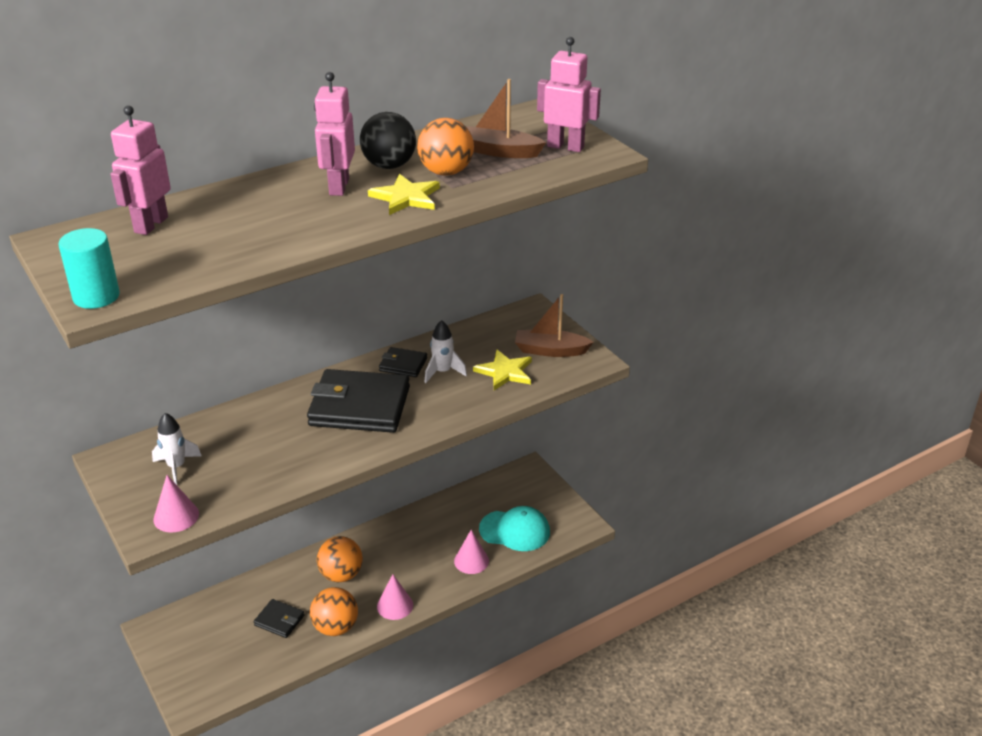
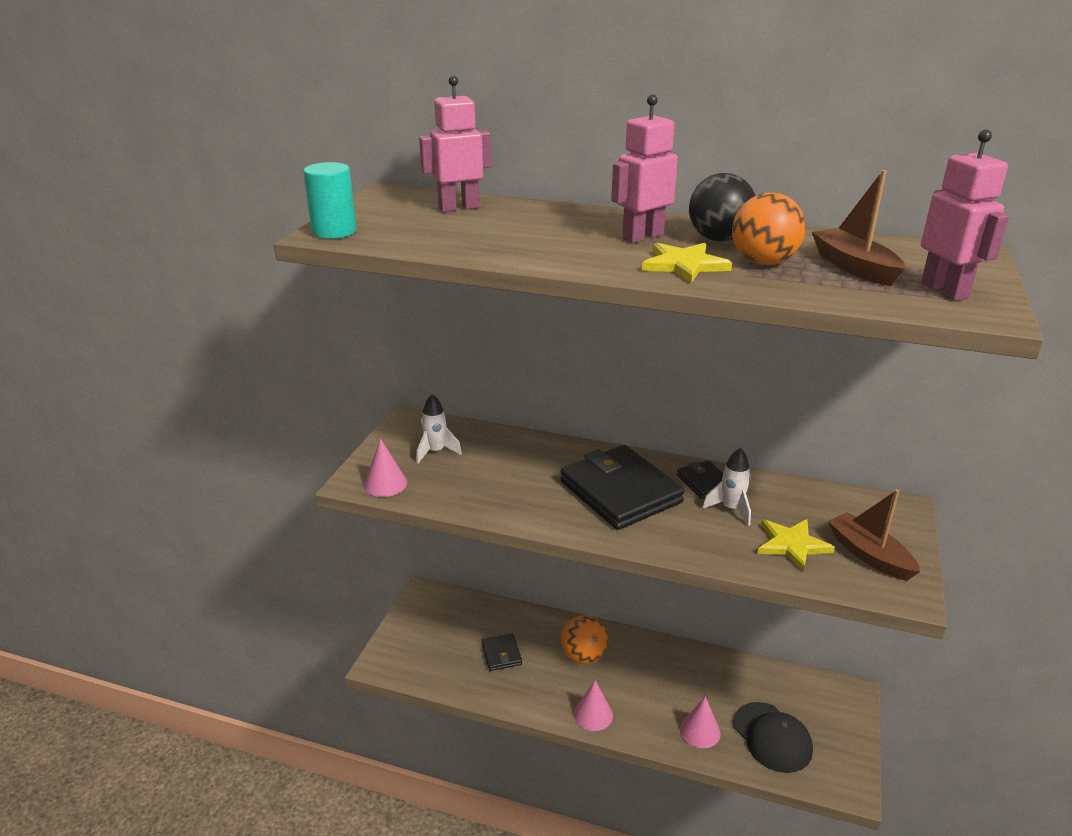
camera: 50 degrees right, 5 degrees down
orange ball [310,587,358,636] -> none
turquoise cap [479,506,550,551] -> black cap [733,702,813,773]

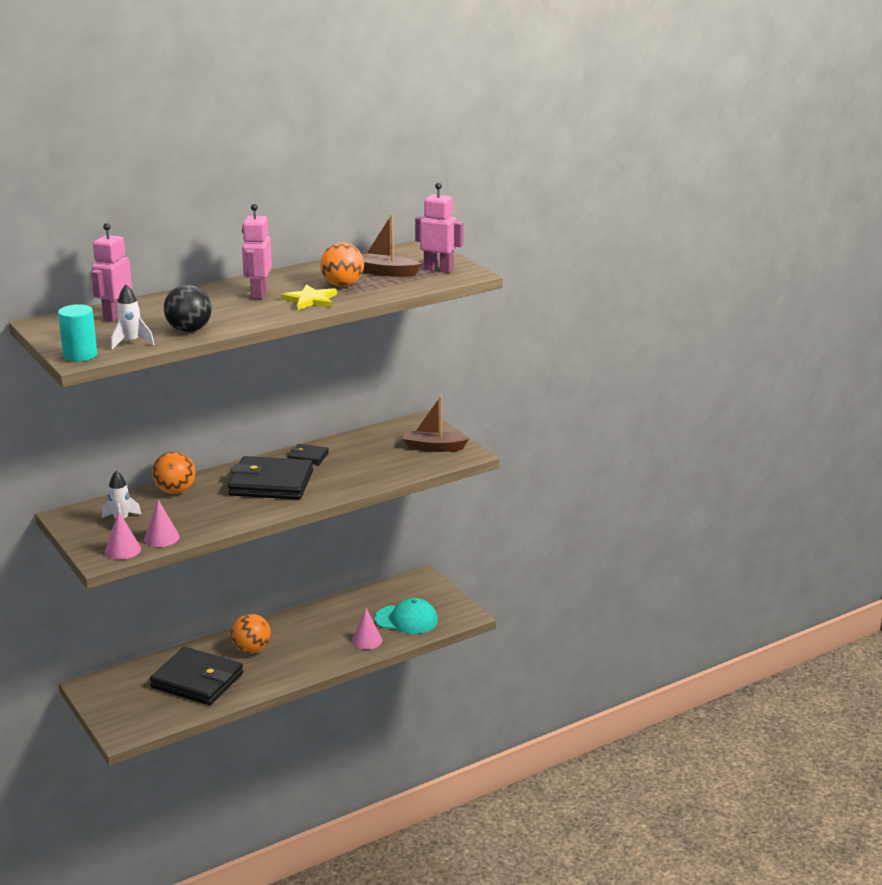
camera: 50 degrees left, 5 degrees down
black wallet [482,633,522,671] -> black wallet [150,647,243,705], size x2.11
pink cone [574,681,613,731] -> pink cone moved to [144,500,180,547]
black ball [689,173,755,242] -> black ball moved to [164,285,212,332]
white rocket [702,448,751,526] -> white rocket moved to [111,284,154,350]
black cap [733,702,813,773] -> turquoise cap [375,598,438,634]
yellow star [757,519,835,571] -> none
none -> orange ball [152,451,195,494]

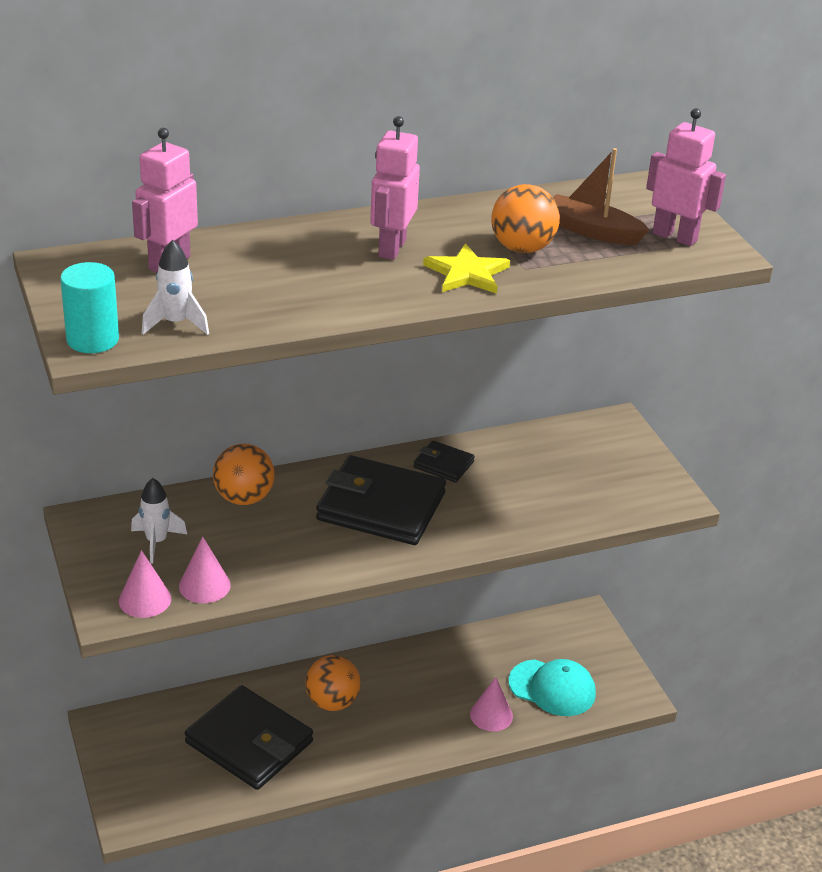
camera: 10 degrees right, 10 degrees up
black ball [164,285,212,332] -> none
brown boat [403,396,469,452] -> none

